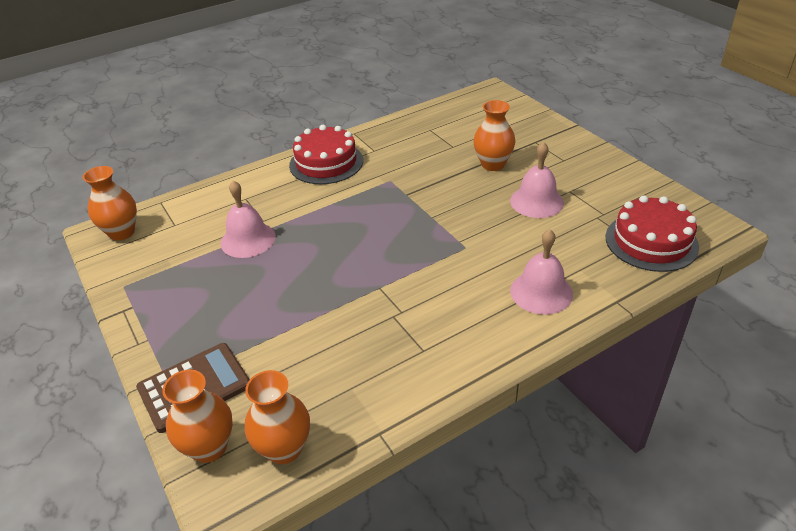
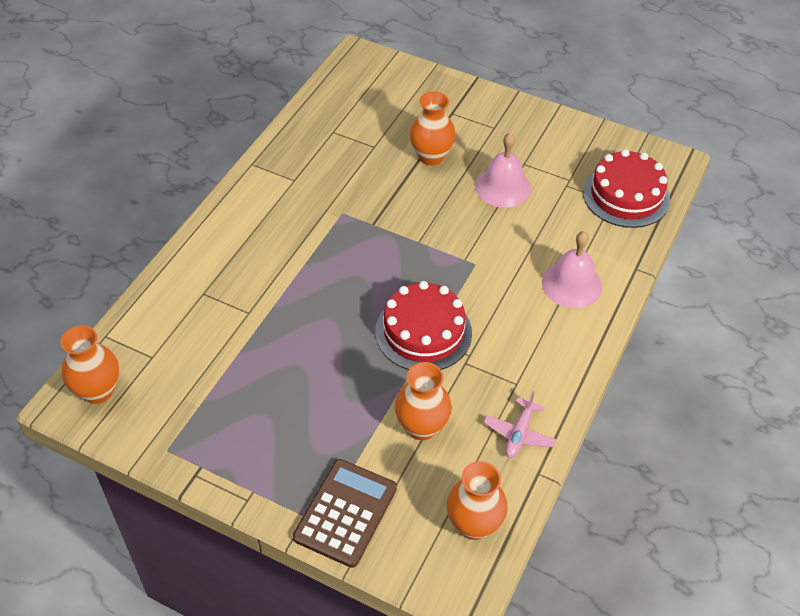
camera: 35 degrees left, 10 degrees up
orange vase [162,370,233,463] -> orange vase moved to [395,362,452,440]
pink bell [221,180,276,258] -> none
red cake [289,125,363,184] -> red cake moved to [375,281,472,370]
none -> pink plane [484,391,556,458]

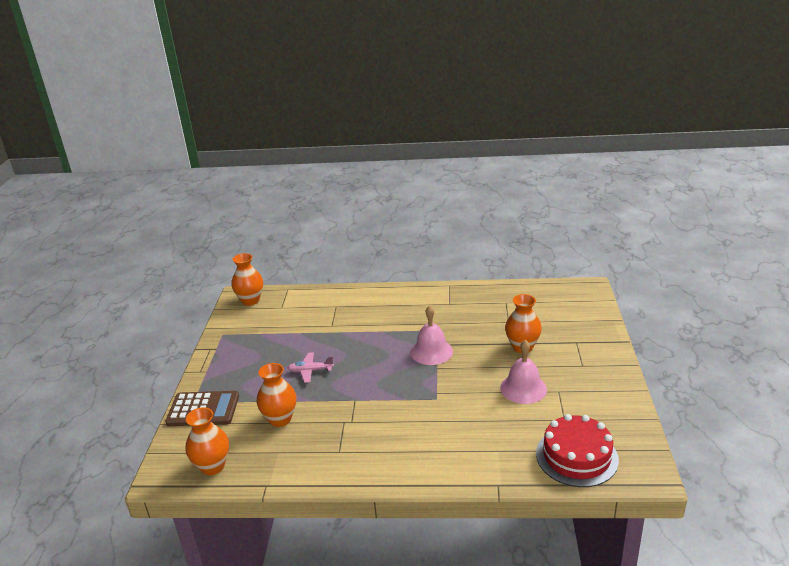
camera: 70 degrees right, 20 degrees down
red cake [375,281,472,370] -> none
pink plane [484,391,556,458] -> pink plane moved to [288,352,334,383]
pink bell [542,231,602,308] -> pink bell moved to [410,305,453,365]

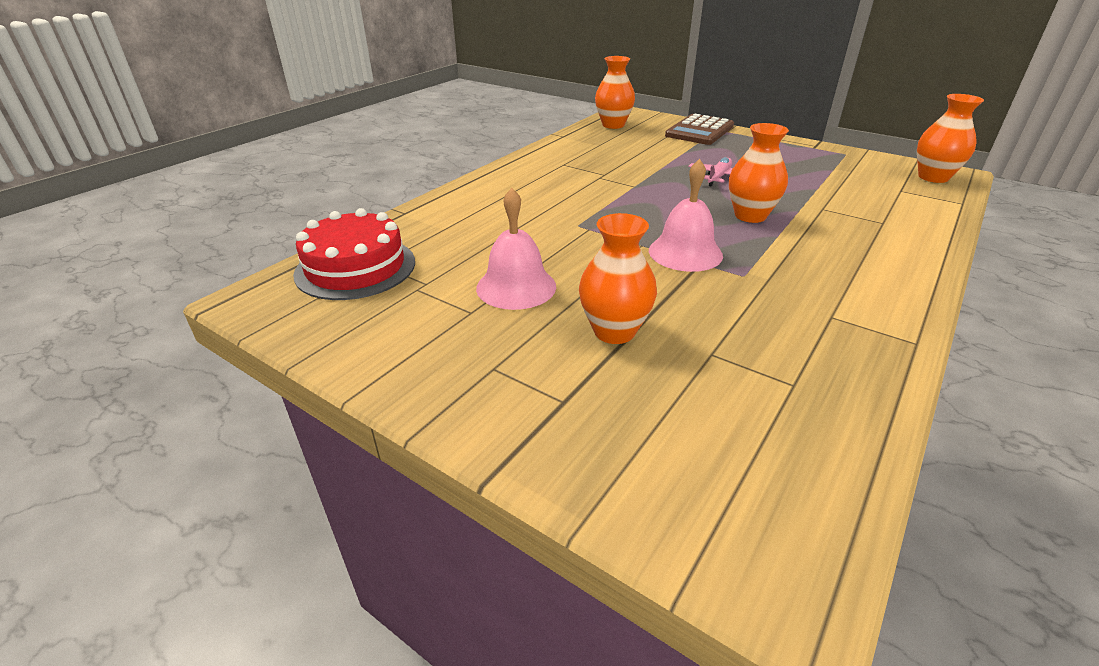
camera: 120 degrees right, 5 degrees up
orange vase [257,363,296,427] -> orange vase moved to [729,123,789,223]

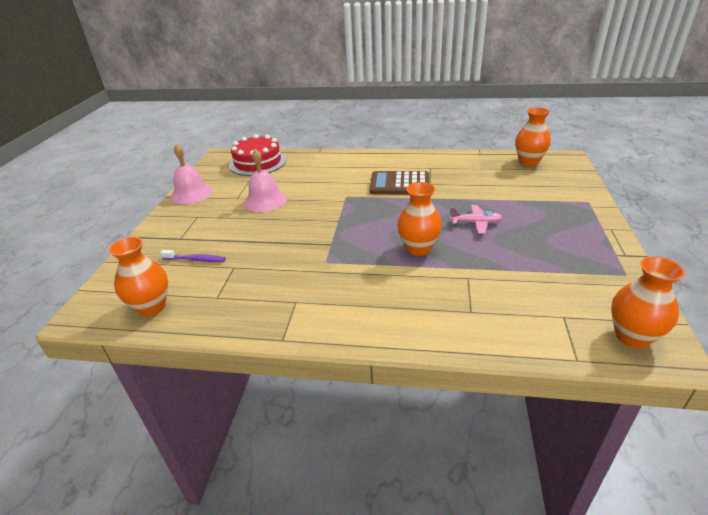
camera: 65 degrees right, 0 degrees up
orange vase [579,213,657,344] -> orange vase moved to [108,237,168,316]
pink bell [649,159,723,272] -> pink bell moved to [171,143,212,204]
brown calculator [665,114,734,145] -> brown calculator moved to [369,171,430,194]
none -> purple toothbrush [160,250,226,262]

